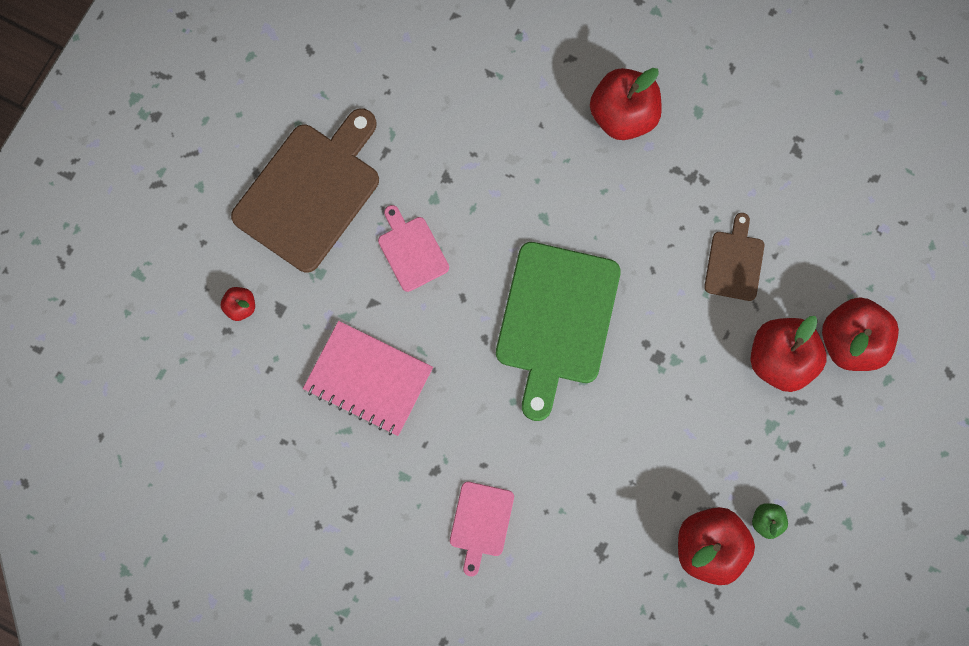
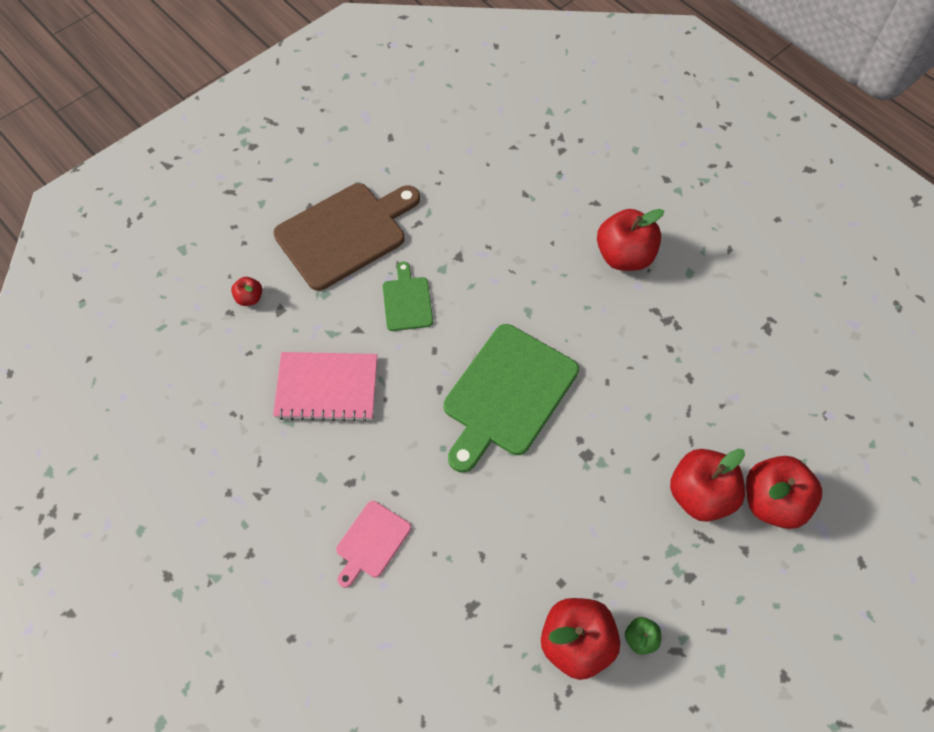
camera: 20 degrees right, 15 degrees down
pink notebook [303,321,433,436] -> pink notebook turned 45 degrees counterclockwise [273,352,377,422]
pink cutting board [378,205,449,292] -> green cutting board [382,262,433,331]
brown cutting board [704,213,764,301] -> none

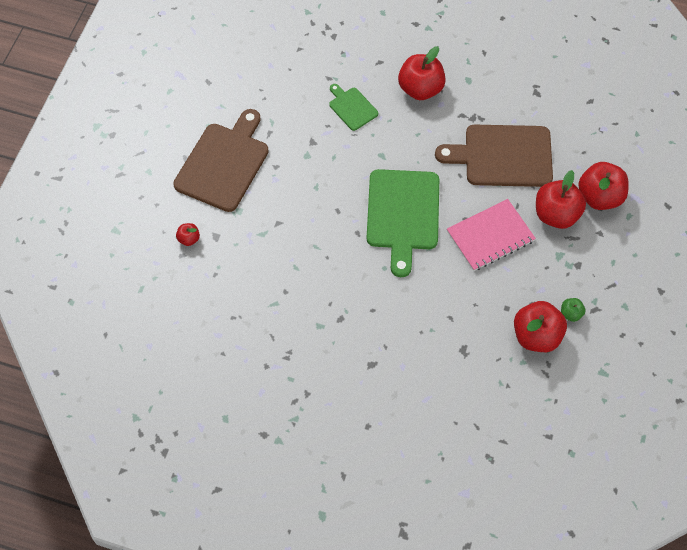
camera: 30 degrees left, 0 degrees up
pink notebook [273,352,377,422] -> pink notebook moved to [447,199,536,271]
pink cutting board [336,501,411,588] -> none
green cutting board [382,262,433,331] -> green cutting board moved to [329,84,378,131]
none -> brown cutting board [435,125,553,187]

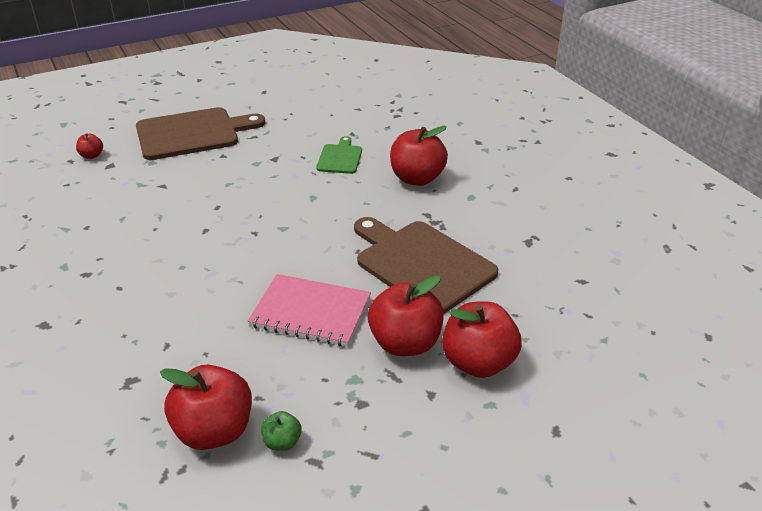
camera: 45 degrees right, 25 degrees down
green cutting board [367,169,439,277] -> none

